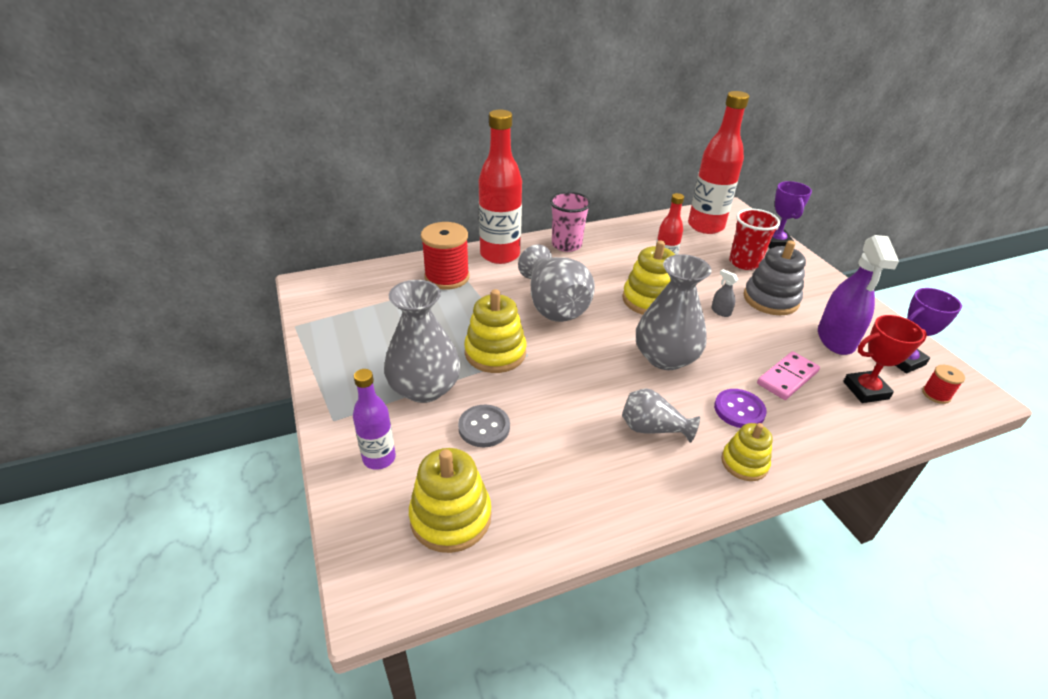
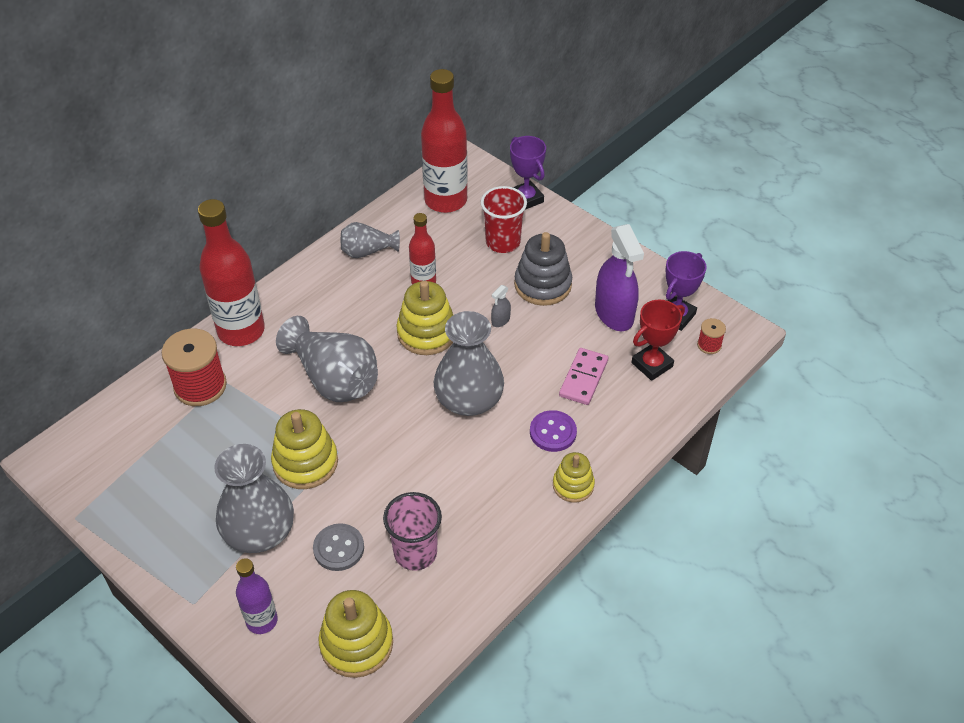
camera: 25 degrees left, 10 degrees up
pink cup [550,192,591,252] -> pink cup moved to [383,492,442,571]
grey vase [622,388,700,443] -> grey vase moved to [341,222,400,258]
grey spray bottle [711,269,738,317] -> grey spray bottle turned 75 degrees counterclockwise [491,285,511,327]

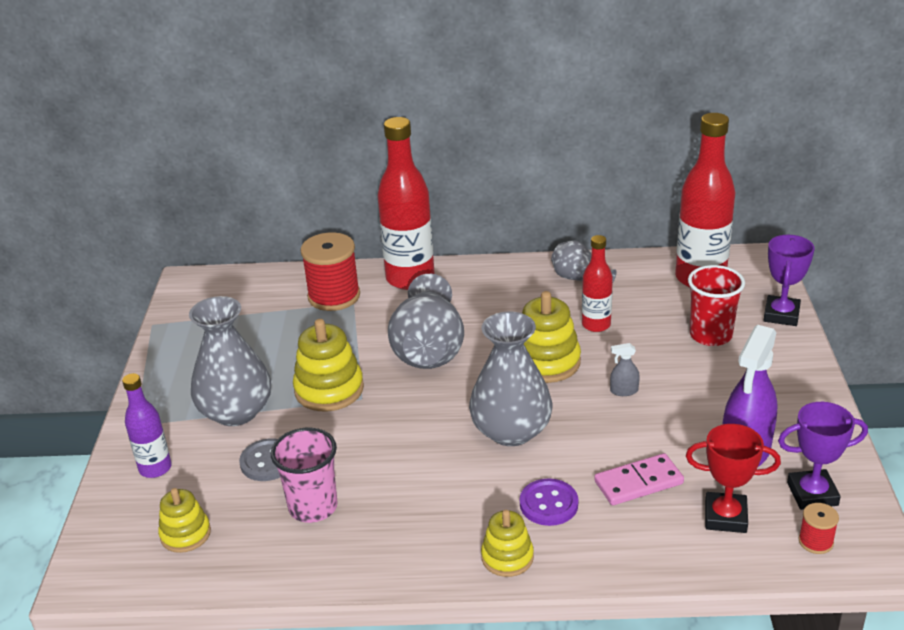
camera: 50 degrees right, 15 degrees down
yellow stacking toy [319,590,393,678] -> yellow stacking toy [158,488,211,553], size x0.63
grey stacking toy [514,232,572,306] -> none

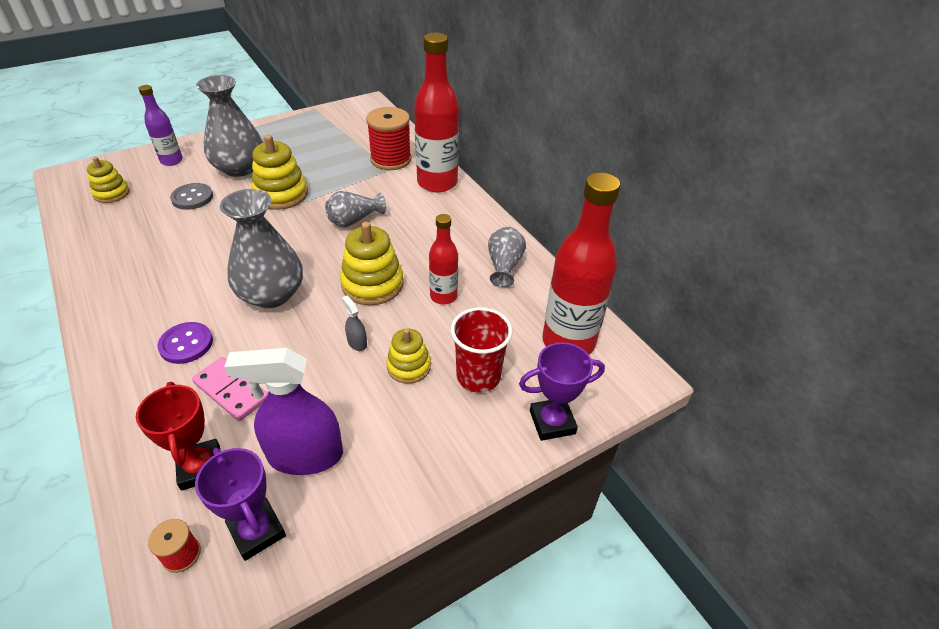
camera: 55 degrees right, 10 degrees up
pink cup [271,428,338,523] -> none
grey vase [388,274,464,369] -> grey vase [325,191,386,227], size x0.57
yellow stacking toy [481,510,534,577] -> yellow stacking toy moved to [386,328,431,384]

